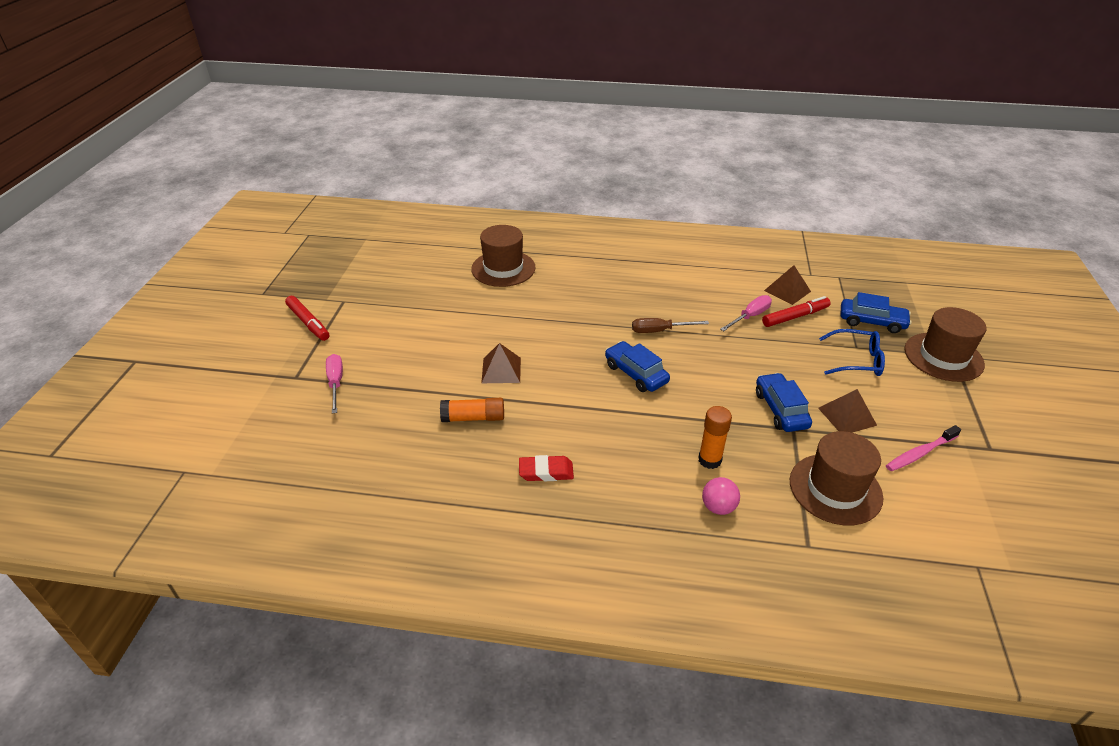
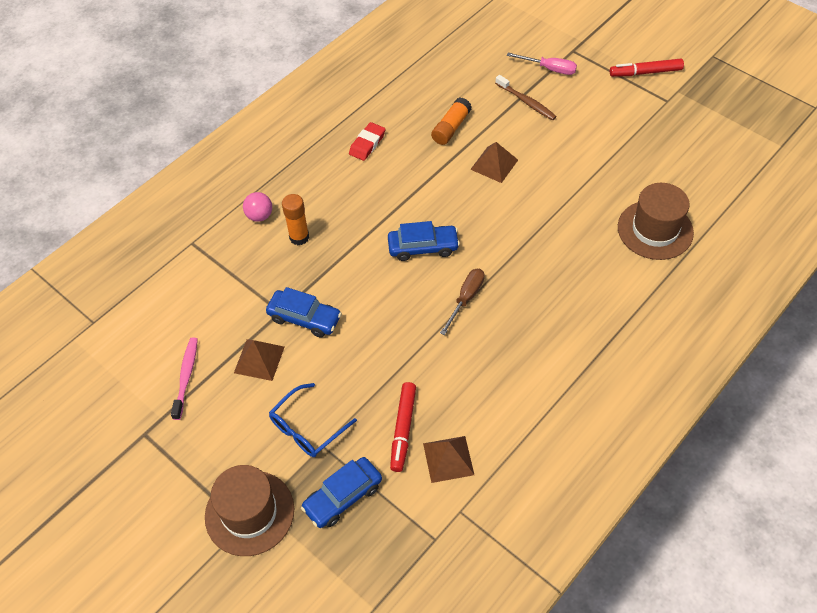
camera: 125 degrees right, 15 degrees up
pink screwdriver [720,295,772,331] -> none
brown hat [790,431,883,525] -> none
none -> brown toothbrush [495,75,557,120]

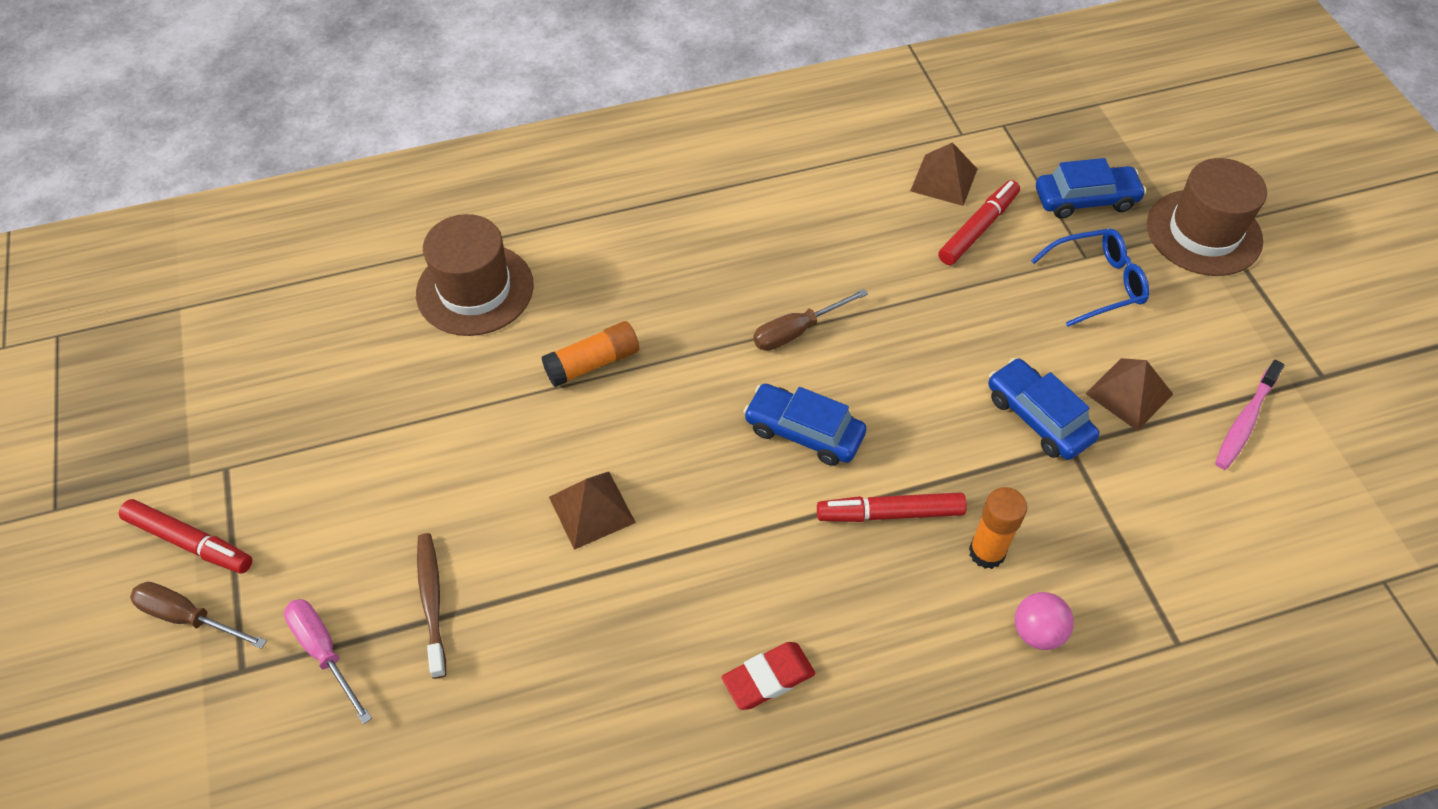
camera: 150 degrees left, 0 degrees up
orange glue stick [431,98,472,145] -> orange glue stick moved to [542,321,639,387]
none -> brown screwdriver [130,582,267,649]
none -> red marker [817,492,967,522]

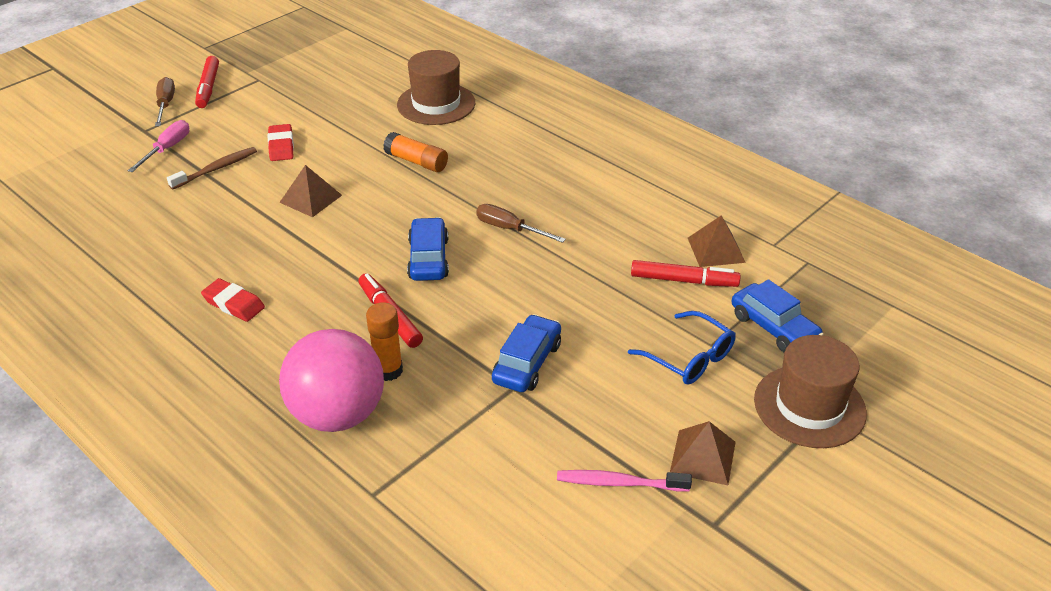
camera: 60 degrees right, 15 degrees down
pink ball [1015,592,1074,650] -> pink ball [279,329,384,432], size x2.26
brown pyramid [1086,358,1173,431] -> brown pyramid moved to [670,421,736,485]
none -> red eraser [268,124,294,161]

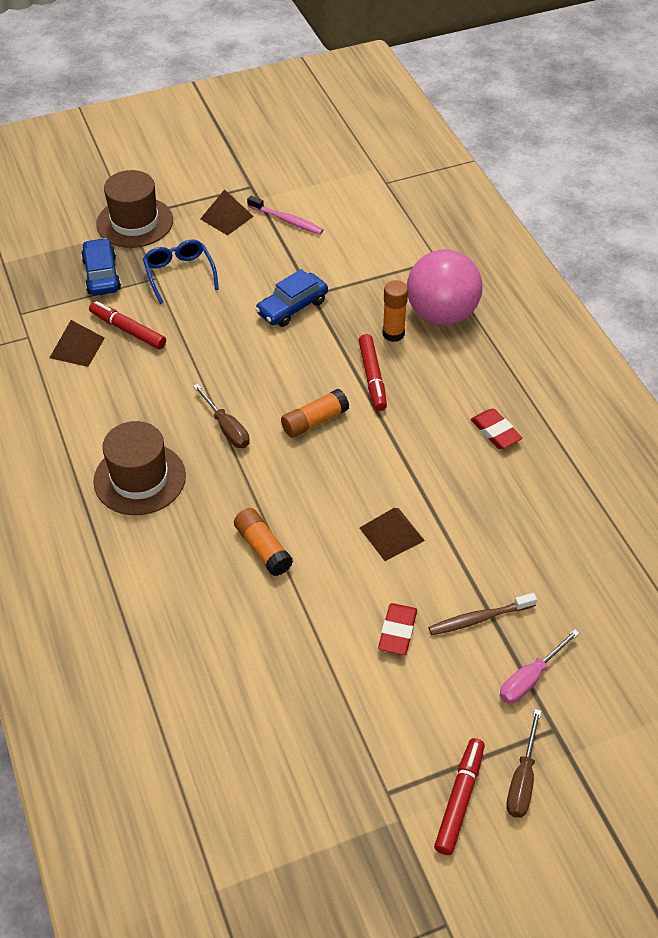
camera: 155 degrees left, 10 degrees up
brown hat [397,50,475,125] -> brown hat moved to [93,421,186,515]
blue car [407,217,449,281] -> orange glue stick [281,389,349,438]

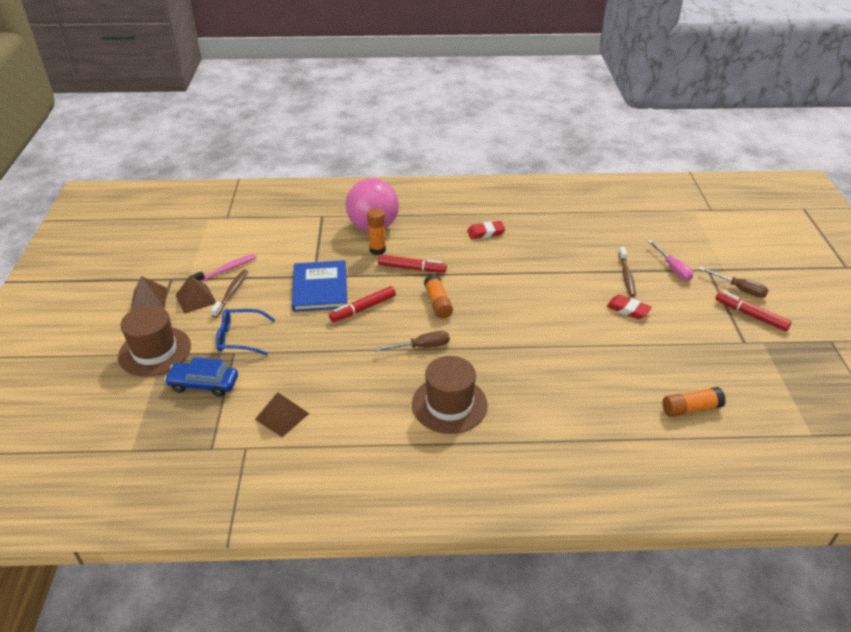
camera: 70 degrees left, 10 degrees down
red marker [89,301,166,350] -> red marker moved to [329,286,396,322]
orange glue stick [234,508,293,576] -> orange glue stick moved to [662,387,726,417]
blue car [255,269,328,327] -> blue book [292,260,347,312]
brown pyramid [360,508,425,561] -> brown pyramid moved to [131,276,167,310]
none -> brown toothbrush [210,270,248,318]

